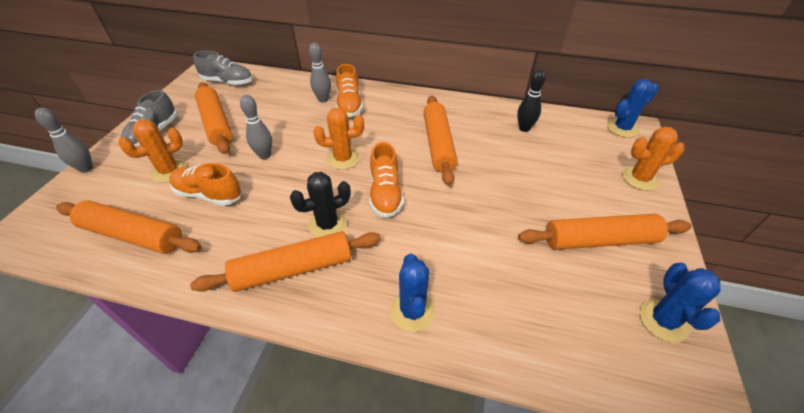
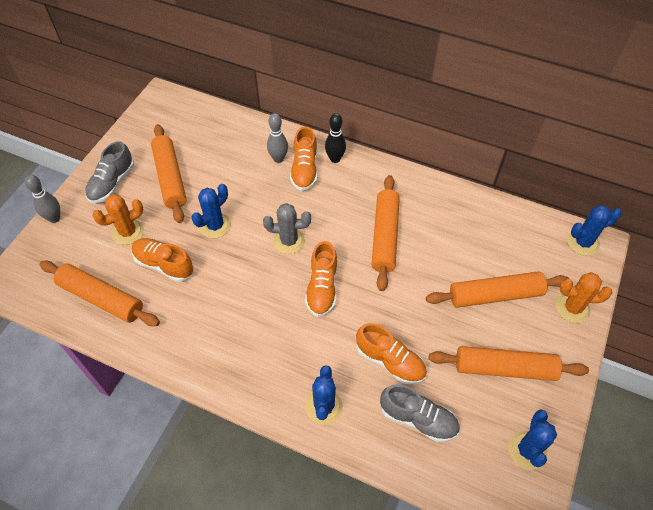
camera: 10 degrees right, 10 degrees up
orange rolling pin [190,231,381,292] -> orange rolling pin moved to [426,271,569,308]
grey shoe [193,51,253,86] -> grey shoe moved to [380,384,460,442]
grey bowling pin [240,95,272,159] -> blue cactus [191,184,231,239]
black cactus [290,172,351,238] -> none
orange cactus [313,108,364,170] -> grey cactus [263,203,311,254]
black bowling pin [517,69,546,132] -> black bowling pin moved to [325,113,346,163]
none -> orange shoe [356,323,427,385]

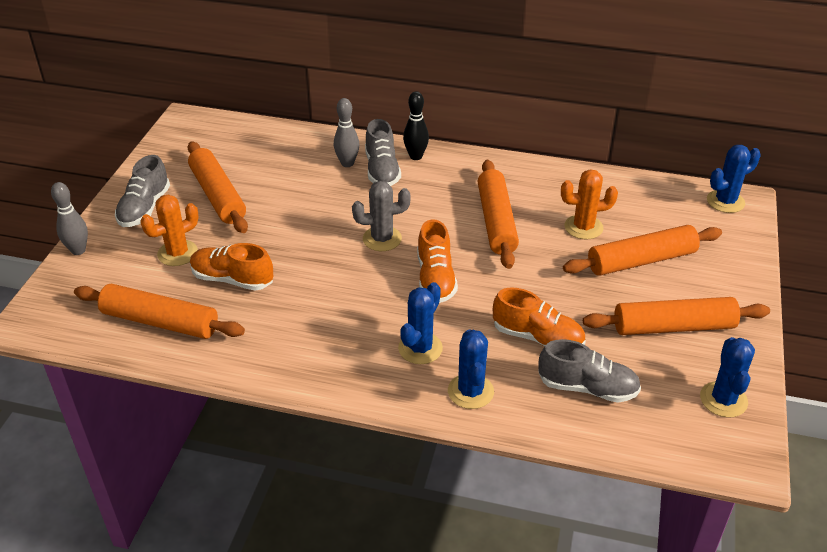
camera: 10 degrees left, 15 degrees down
blue cactus [191,184,231,239] -> blue cactus moved to [398,282,443,364]
orange shoe [290,126,317,191] -> grey shoe [365,119,401,186]
orange cactus [556,272,612,323] -> orange cactus moved to [561,169,618,239]

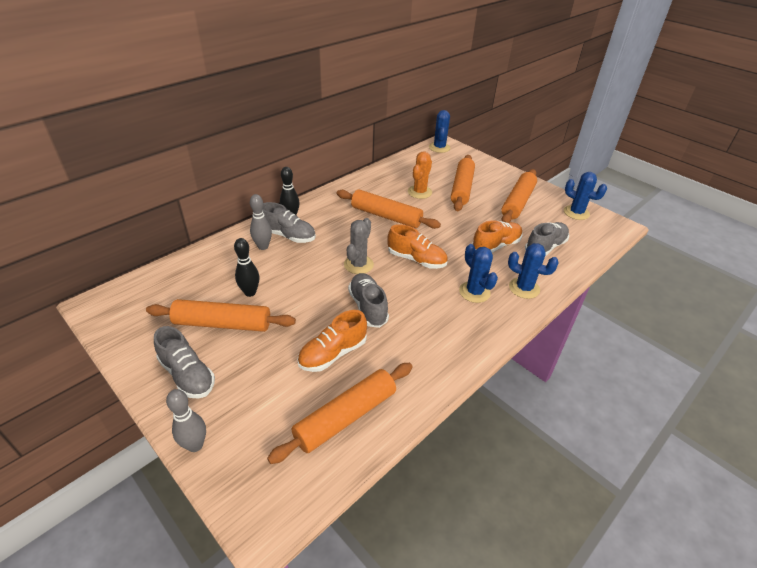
camera: 60 degrees left, 0 degrees up
orange cactus [140,194,199,266] -> none
none -> black bowling pin [234,238,259,297]
none -> grey shoe [348,273,389,328]

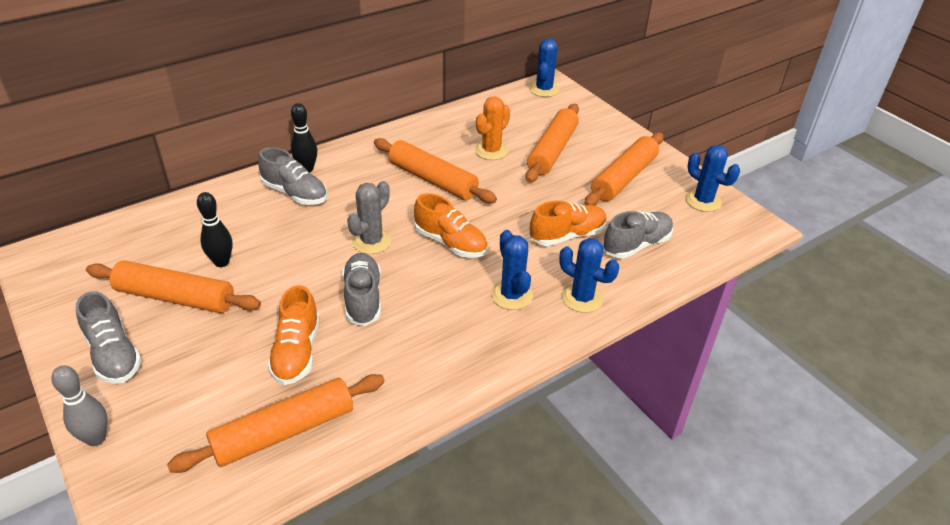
camera: 10 degrees right, 0 degrees up
grey bowling pin [250,194,272,250] -> none
orange shoe [297,310,367,372] -> orange shoe turned 60 degrees counterclockwise [267,285,320,385]

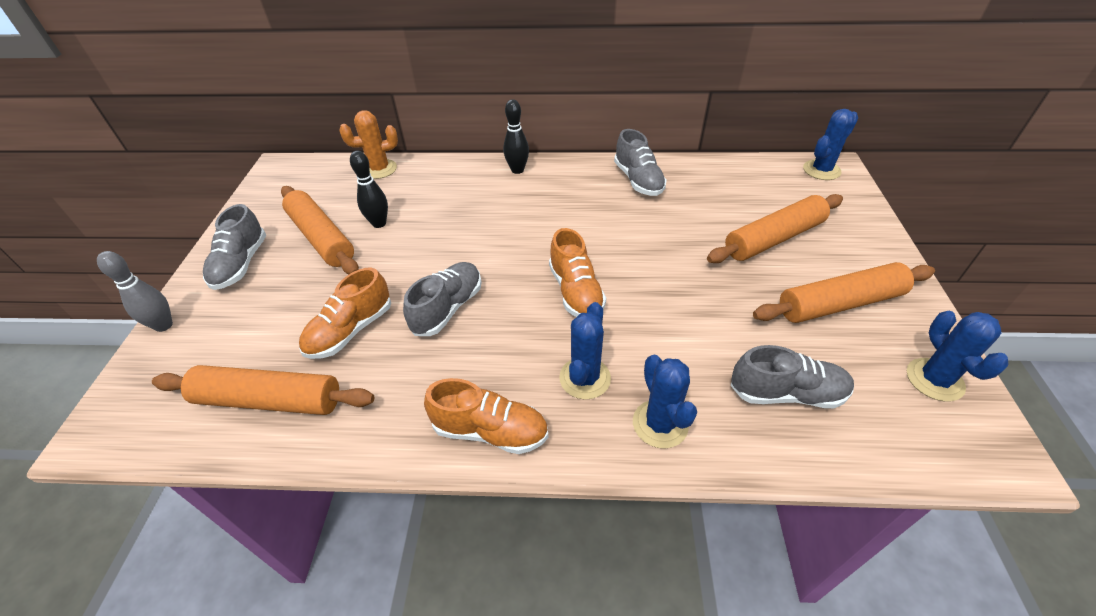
camera: 40 degrees right, 5 degrees up
grey shoe [258,147,327,205] -> grey shoe moved to [614,129,667,196]
grey cactus [347,181,391,254] -> none
orange rolling pin [374,138,497,203] -> none
orange cactus [475,96,510,160] -> orange cactus moved to [340,110,398,179]
orange shoe [530,200,607,246] -> orange shoe moved to [424,378,548,454]

